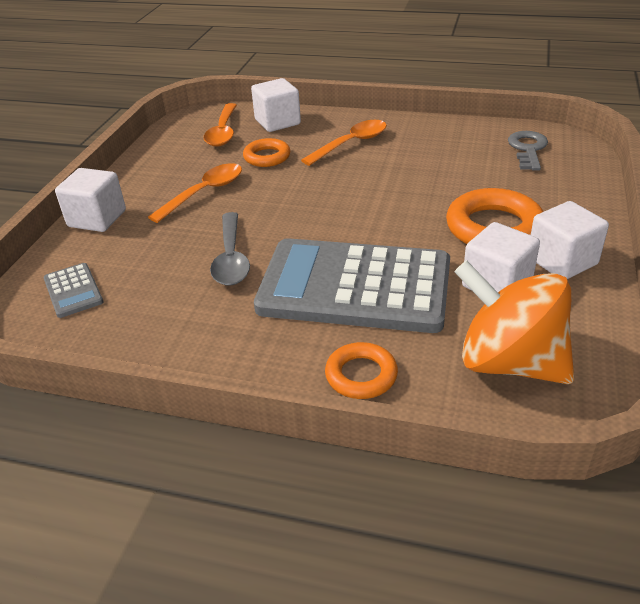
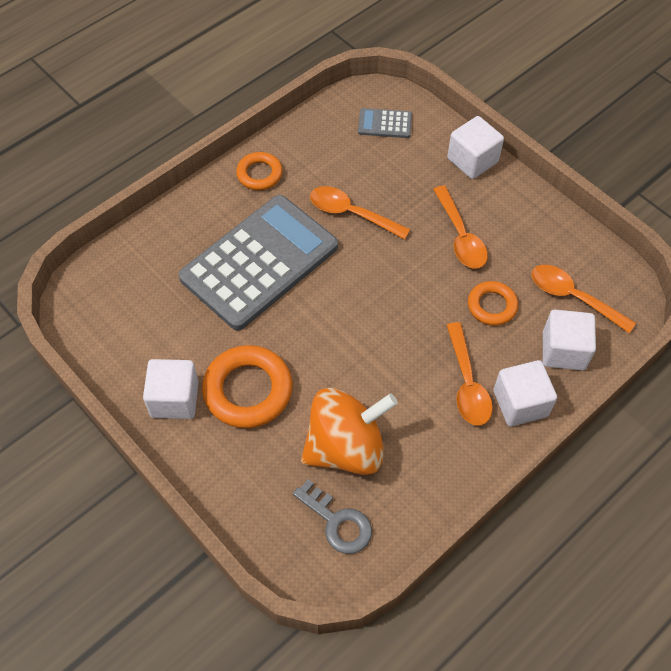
camera: 120 degrees right, 20 degrees up
grey spoon [210,212,250,286] -> orange spoon [310,186,411,240]
orange ring [325,342,398,399] -> orange ring moved to [236,152,283,190]
orange spinning top [454,260,574,384] -> orange spinning top moved to [301,388,398,475]
white cube [462,222,540,292] -> white cube moved to [494,360,557,426]

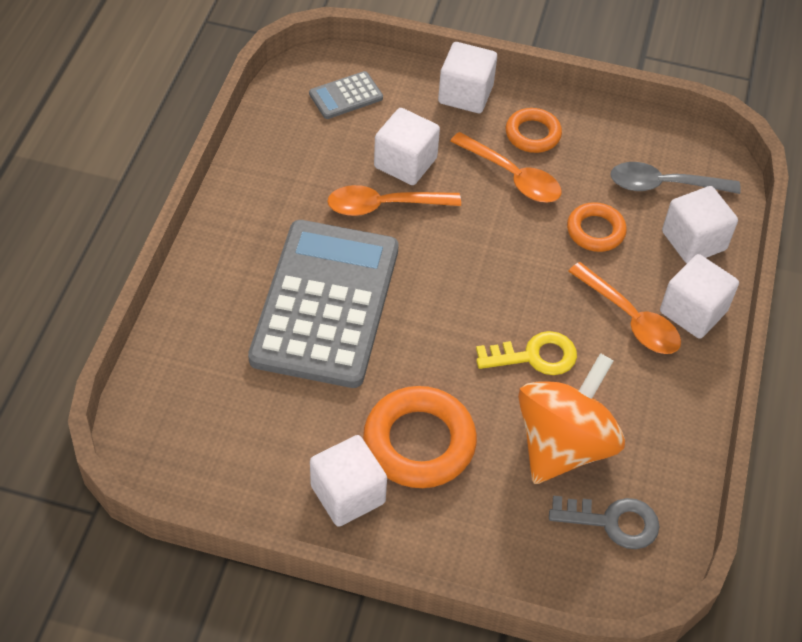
camera: 35 degrees left, 5 degrees down
orange ring [236,152,283,190] -> orange ring moved to [506,108,562,153]
orange spoon [531,265,636,333] -> grey spoon [610,162,741,194]
none -> white cube [374,108,440,185]
none -> yellow key [476,331,577,375]

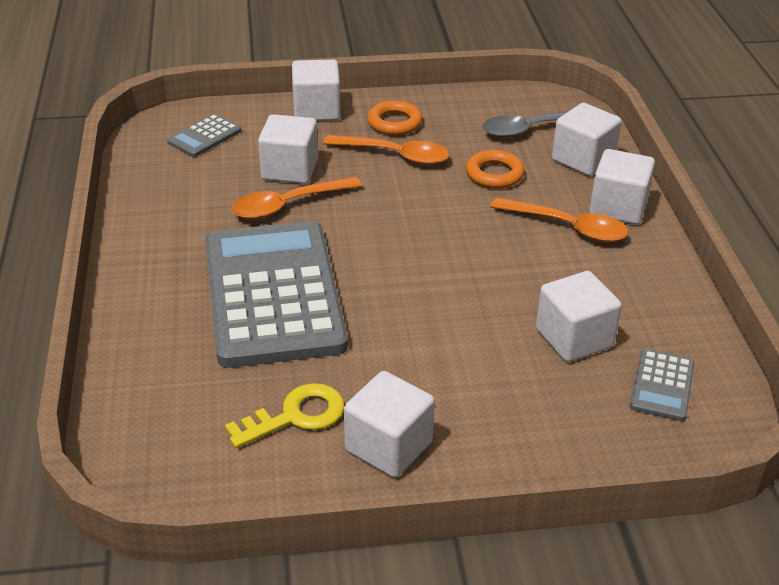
camera: 20 degrees left, 15 degrees down
orange ring [363,386,477,488] -> none
yellow key [476,331,577,375] -> yellow key moved to [225,383,344,448]
orange spinning top [518,353,625,484] -> white cube [536,271,622,362]
grey key [549,496,660,549] -> grey calculator [630,349,695,421]

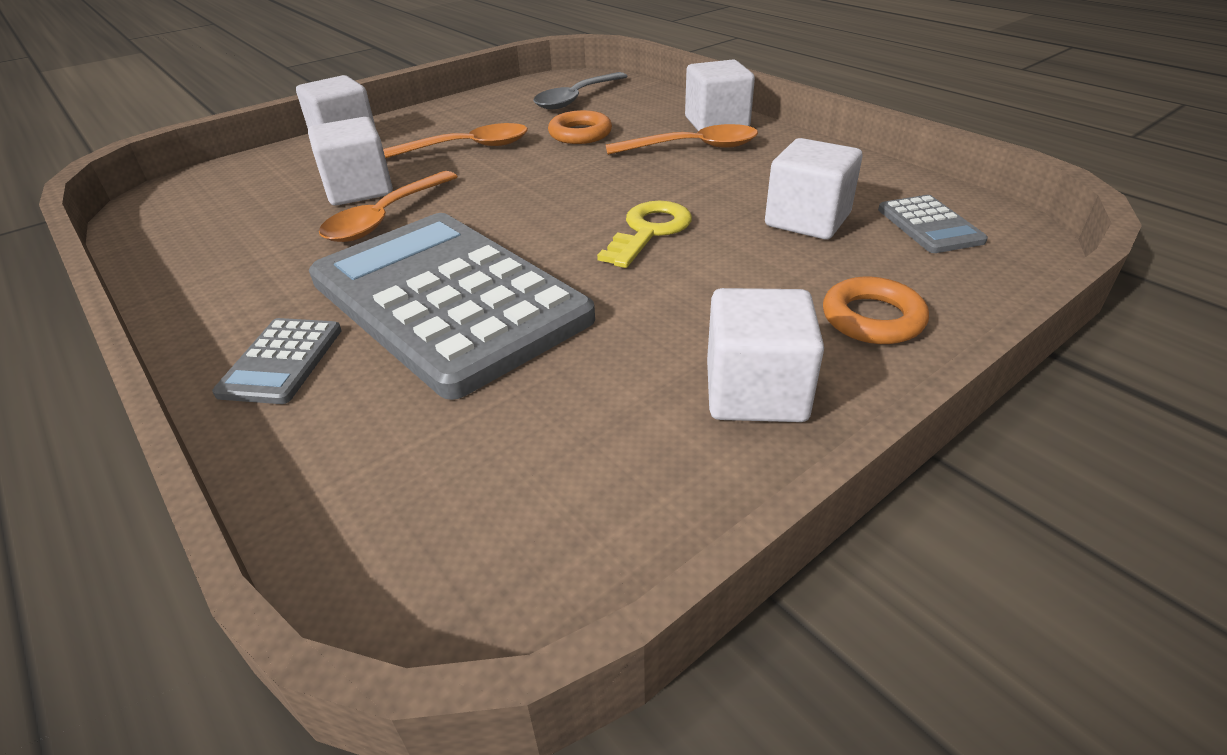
camera: 30 degrees left, 0 degrees up
grey calculator [167,114,241,157] -> grey calculator moved to [212,318,342,404]
yellow key [225,383,344,448] -> yellow key moved to [597,201,692,268]
orange ring [367,100,422,135] -> orange ring moved to [823,277,929,344]
white cube [552,103,622,176] -> none

